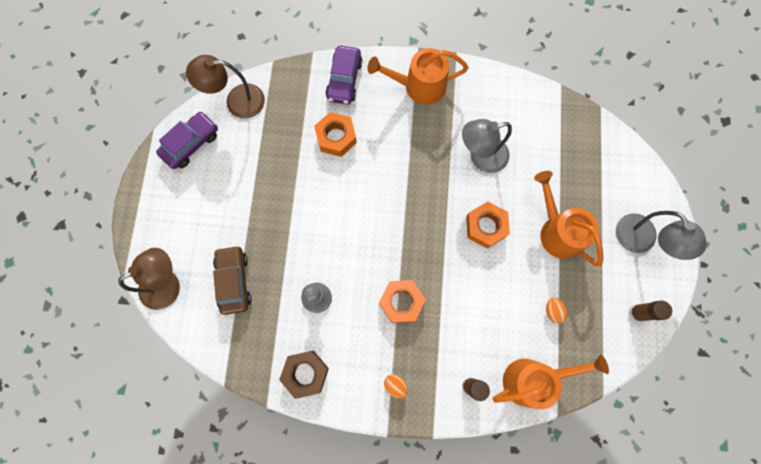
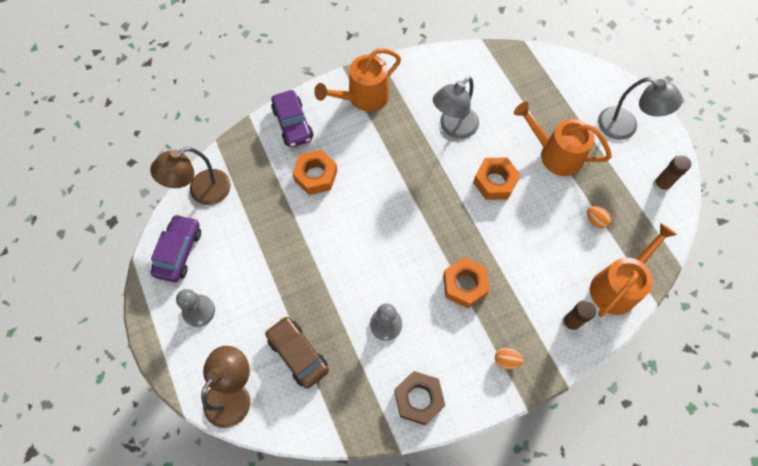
camera: 30 degrees left, 10 degrees down
none -> grey pawn [176,289,215,327]

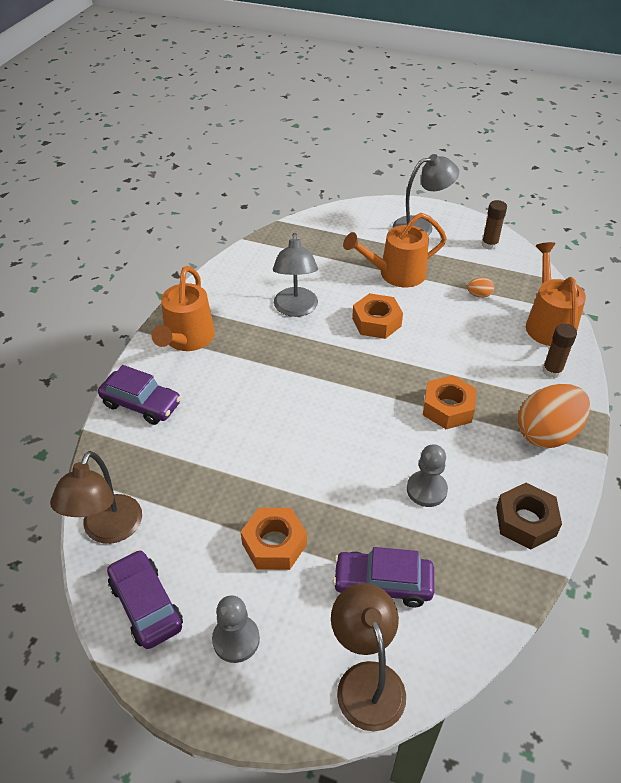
camera: 45 degrees left, 20 degrees down
brown car [265,316,329,389] -> purple car [333,547,434,607]
orange nut [292,150,337,195] -> orange nut moved to [241,507,307,570]
orange egg [495,348,524,370] -> orange egg [518,384,590,448], size x2.40

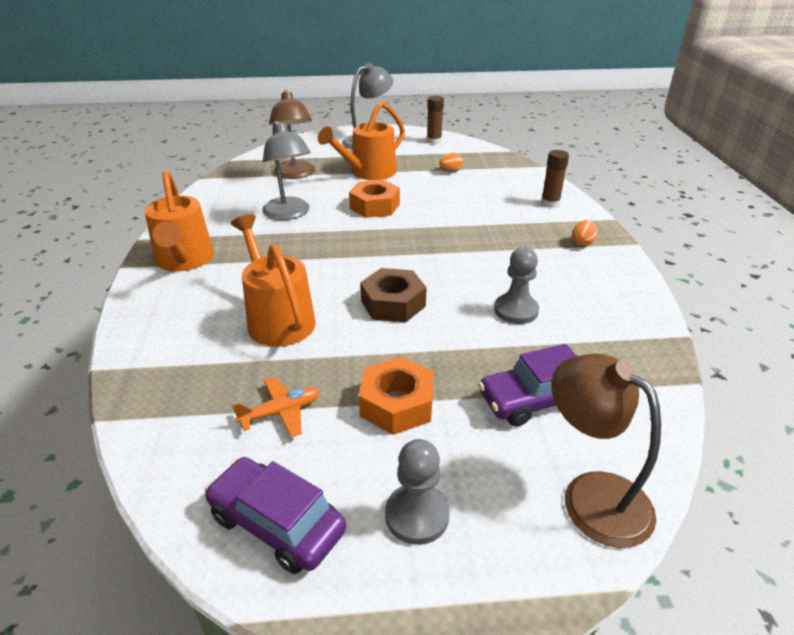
camera: 25 degrees left, 10 degrees down
brown lamp [50,451,142,544] -> brown lamp moved to [269,89,315,179]
purple car [98,365,181,425] -> none
orange nut [423,375,476,429] -> none
brown nut [496,483,562,549] -> brown nut moved to [360,268,427,322]
orange egg [518,384,590,448] -> orange egg [572,220,598,246], size x0.42
orange watering can [526,242,586,346] -> orange watering can moved to [231,214,316,347]
none -> orange plane [232,377,320,438]

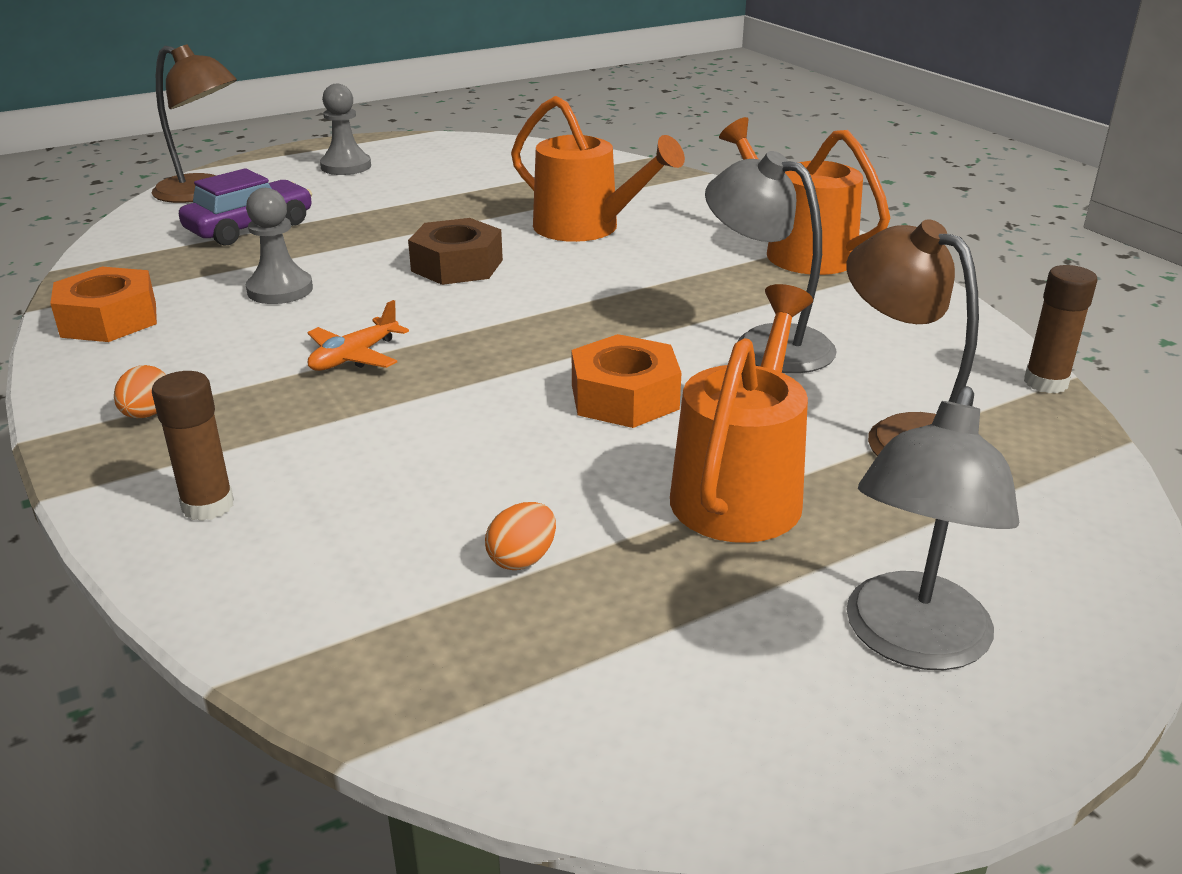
camera: 155 degrees right, 5 degrees down
purple car [205,457,346,574] -> none
orange plane [232,377,320,438] -> orange plane moved to [307,300,409,371]
orange nut [359,357,434,435] -> orange nut moved to [50,267,157,342]
brown glue stick [427,96,444,144] -> brown glue stick moved to [1024,265,1098,393]

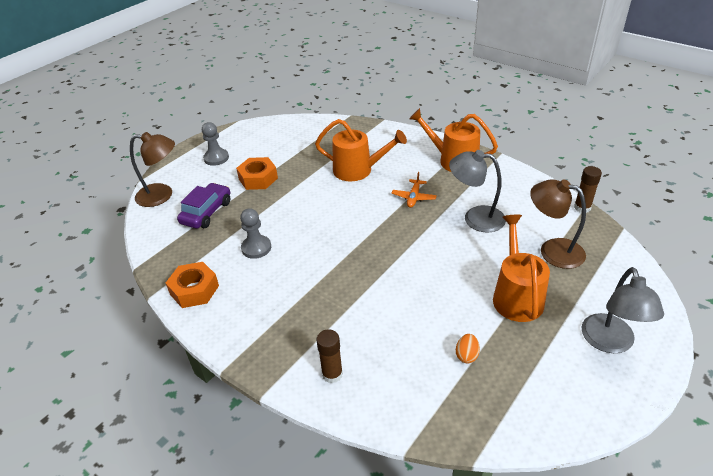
camera: 20 degrees left, 10 degrees up
orange egg [114,365,166,418] -> none
orange plane [307,300,409,371] -> orange plane moved to [391,172,437,208]
brown nut [408,218,503,285] -> none
orange nut [571,334,681,428] -> orange nut moved to [236,157,278,190]

